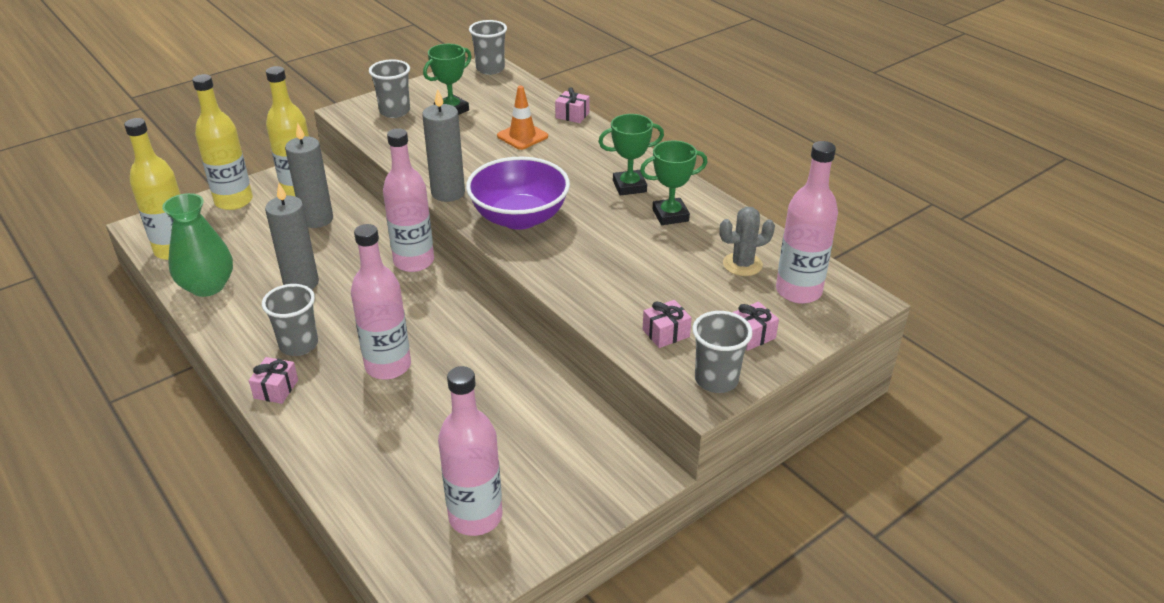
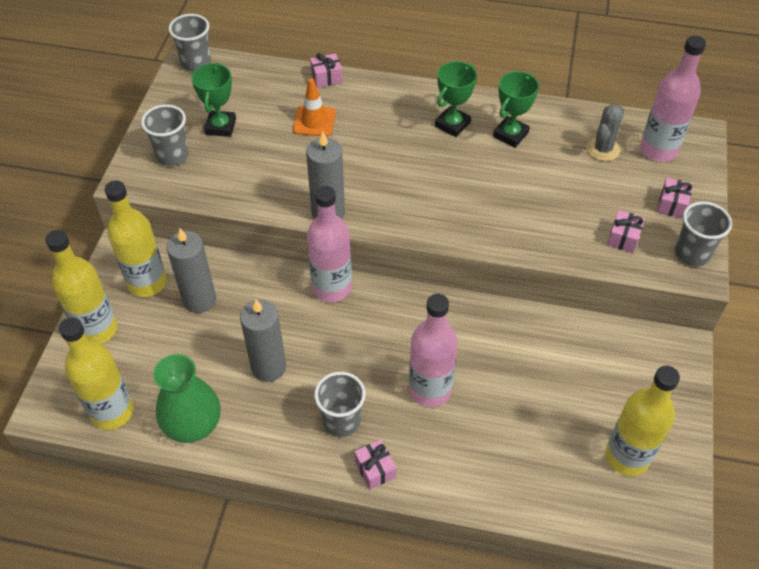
camera: 40 degrees left, 15 degrees up
pink bottle [438,366,502,536] -> yellow bottle [605,366,680,476]
purple bowl [466,157,570,230] -> none

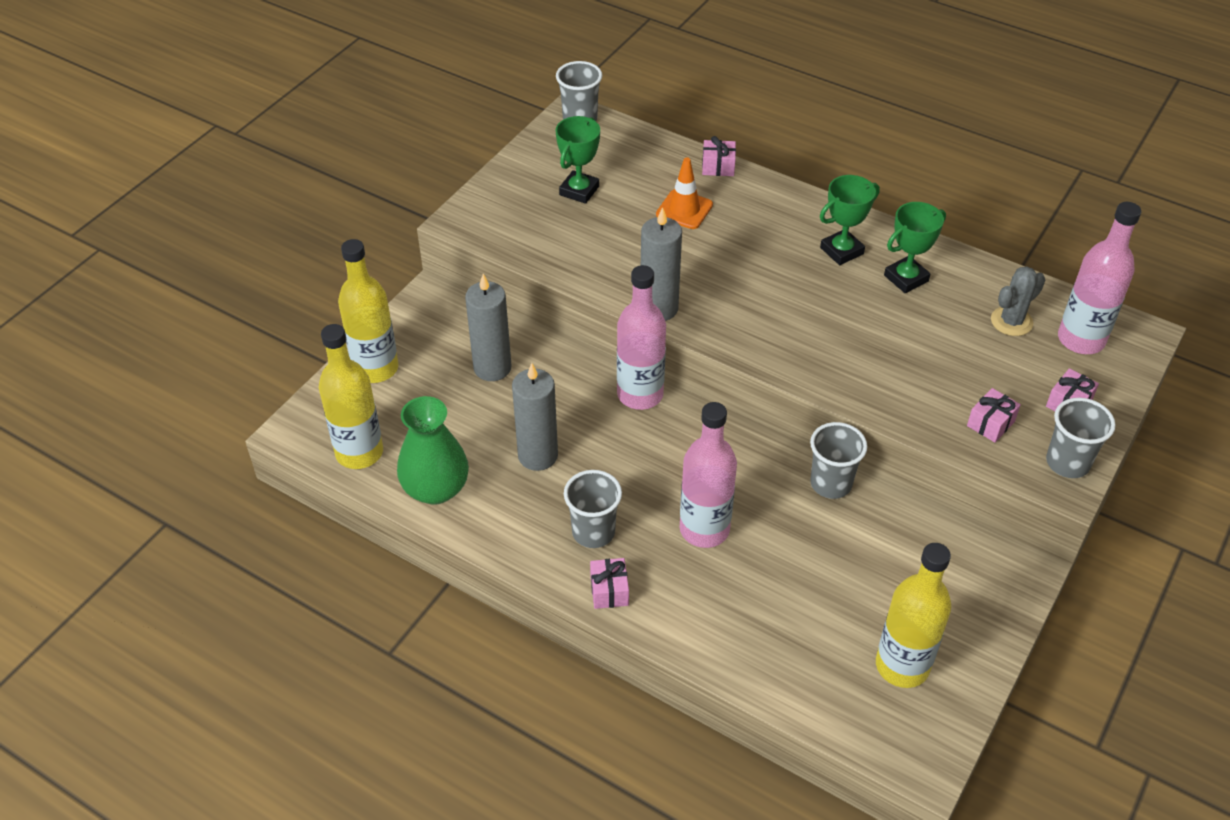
camera: 20 degrees right, 5 degrees down
yellow bottle [104,180,167,297] -> none
grey cup [141,104,189,166] -> grey cup moved to [810,422,867,499]

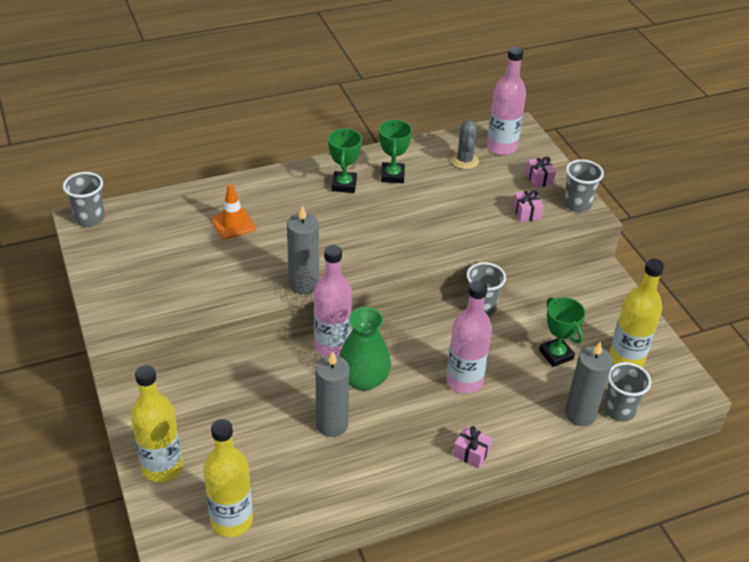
camera: 55 degrees left, 5 degrees down
green vase [397,396,469,505] -> green vase moved to [339,307,391,391]
grey candle [465,274,512,381] -> grey candle moved to [565,341,613,426]
green trophy [555,116,600,204] -> green trophy moved to [539,297,586,367]
grey cup [564,470,622,548] -> grey cup moved to [604,362,651,422]
pink gift [702,136,736,176] -> none

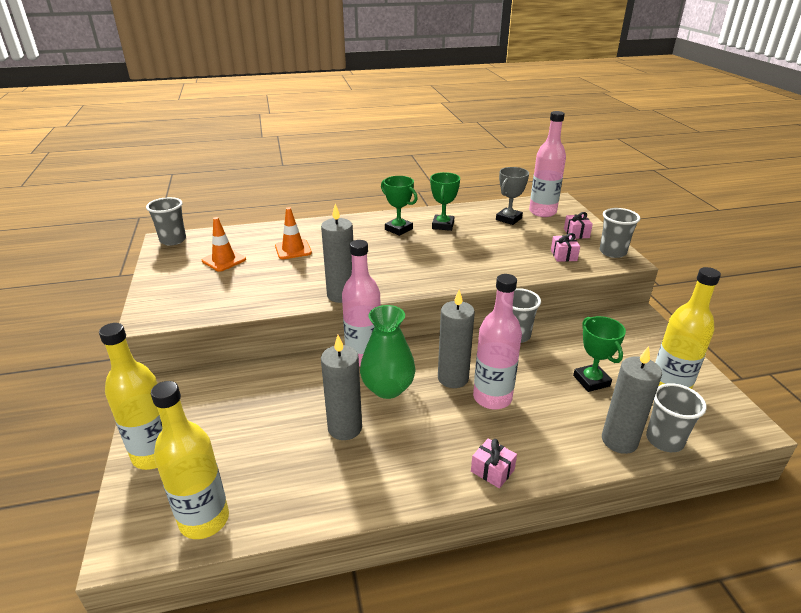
camera: 10 degrees right, 10 degrees down
green trophy [328,128,362,193] -> green trophy turned 60 degrees counterclockwise [381,176,418,236]
grey cactus [451,120,479,169] -> grey trophy [496,167,529,225]
none -> orange traffic cone [202,217,246,272]
none -> grey candle [438,290,475,388]

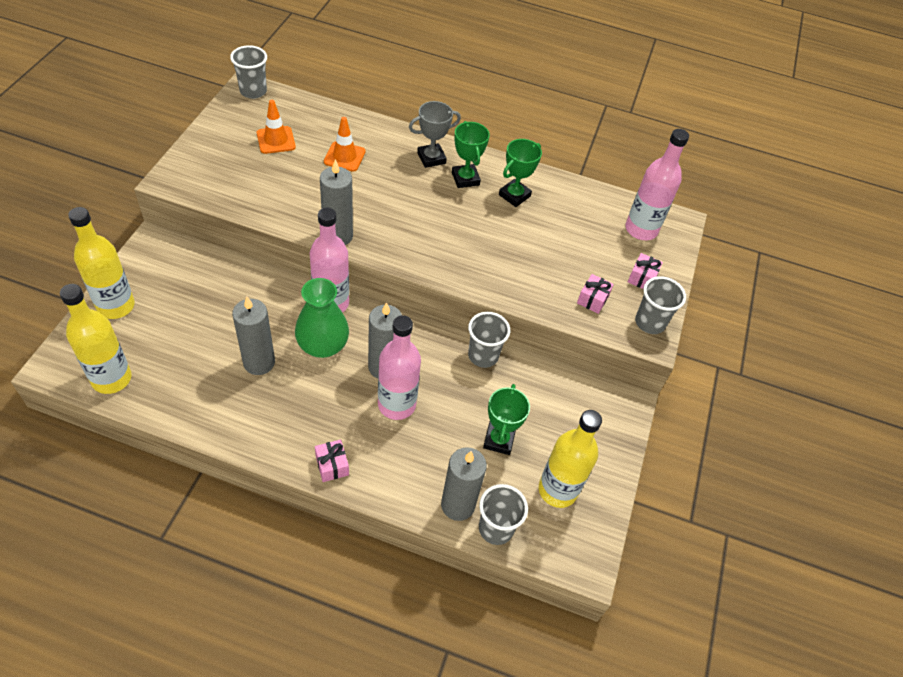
camera: 25 degrees right, 20 degrees up
grey trophy [496,167,529,225] -> grey trophy moved to [409,101,461,168]

